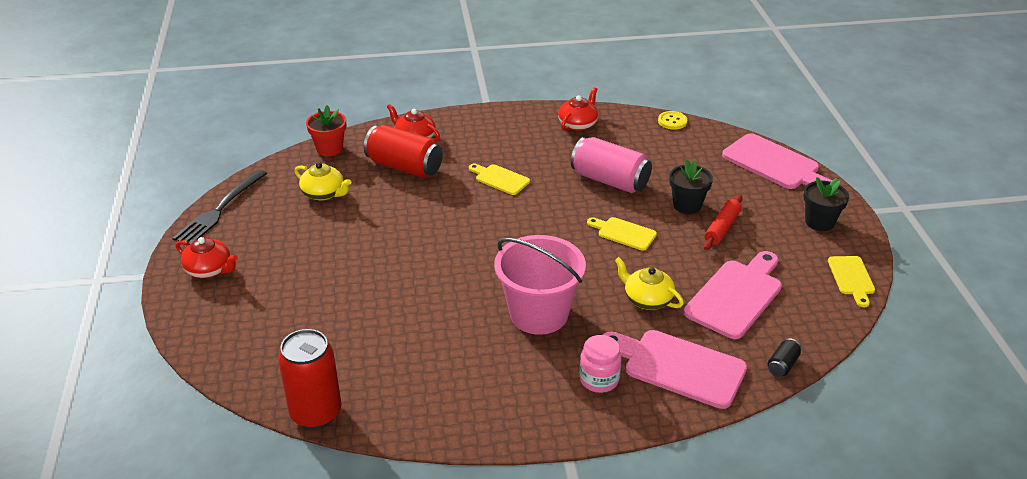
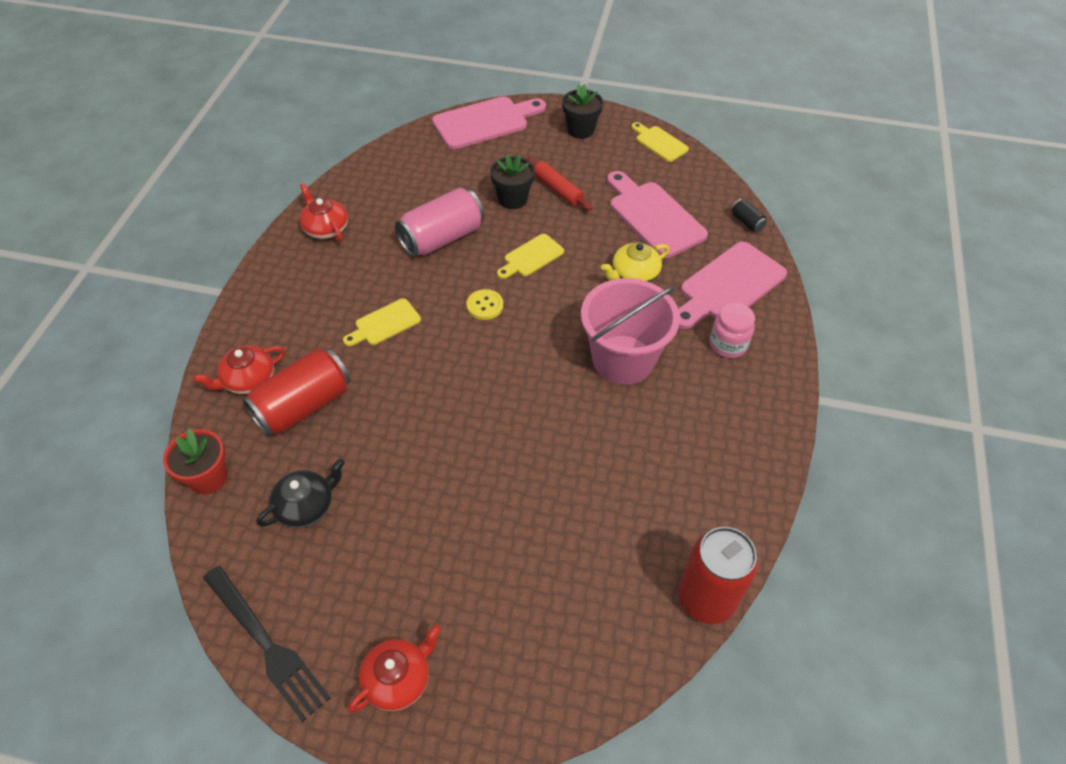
camera: 70 degrees left, 15 degrees up
yellow teapot [294,162,351,200] -> black teapot [256,459,345,528]
yellow button [658,111,687,130] -> yellow button moved to [467,289,503,320]
yellow cutting board [828,256,875,307] -> yellow cutting board turned 150 degrees counterclockwise [632,122,689,162]

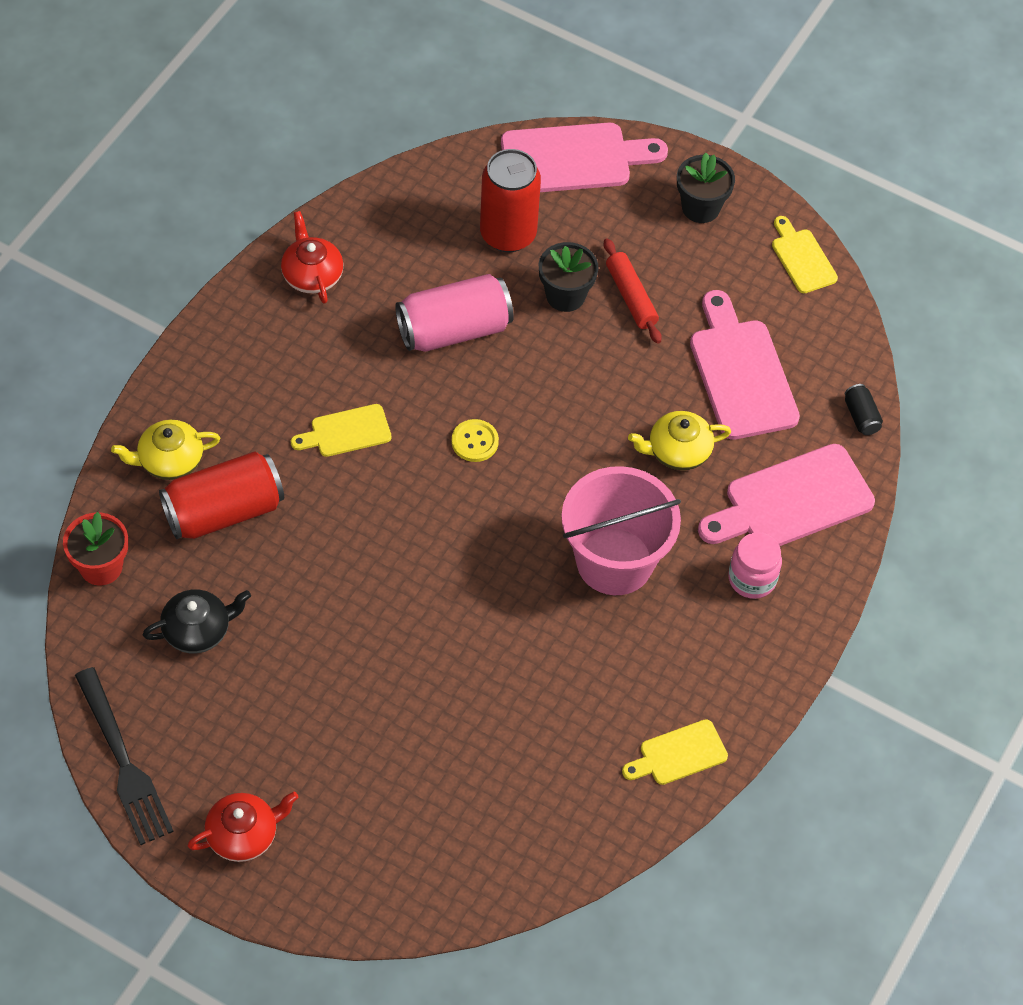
camera: 15 degrees right, 5 degrees up
red teapot [193,345,285,394] -> yellow teapot [111,420,221,480]
yellow cutting board [497,234,564,279] -> yellow cutting board moved to [622,719,728,785]
red can [678,527,758,624] -> red can moved to [480,149,541,252]

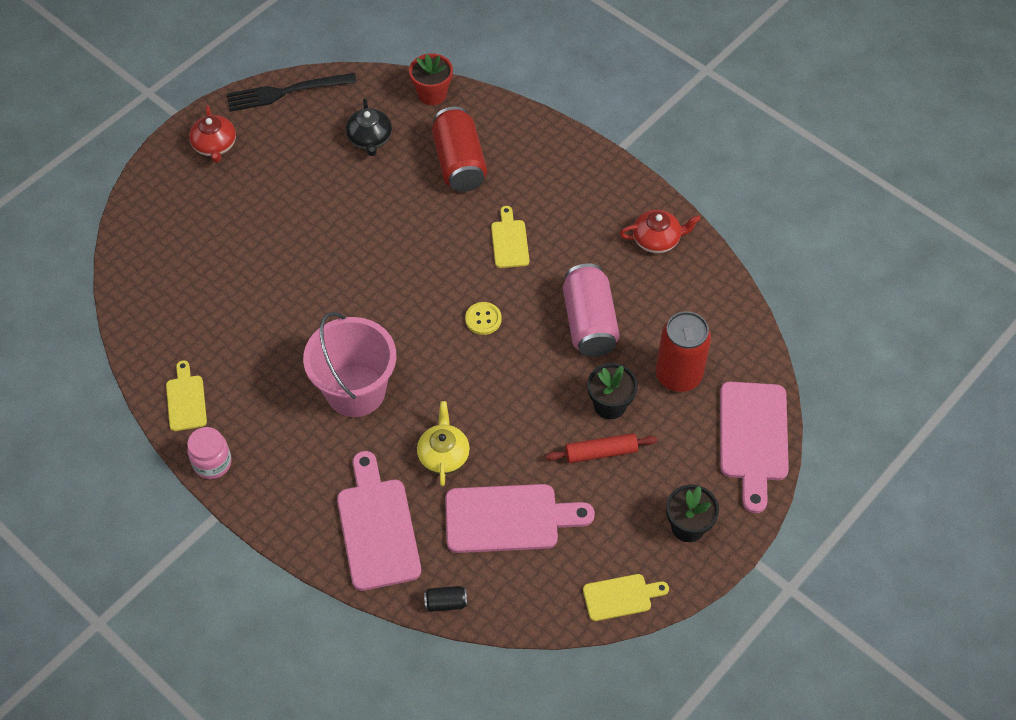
camera: 105 degrees right, 0 degrees up
yellow teapot [111,420,221,480] -> none
pink jar [729,532,782,599] -> pink jar moved to [187,427,232,479]

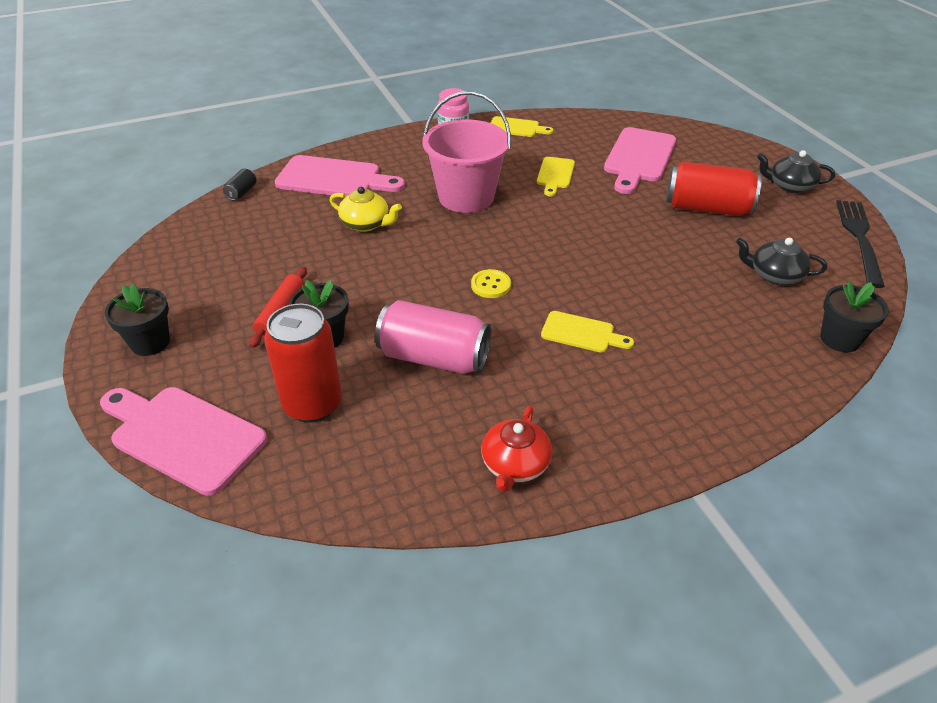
camera: 115 degrees right, 15 degrees down
red teapot [189,105,236,163] -> black teapot [757,150,835,193]
red flower pot [409,53,453,105] -> black flower pot [820,280,889,352]
red can [432,107,487,192] -> red can moved to [666,162,762,216]
pink cutting board [445,484,595,553] -> pink cutting board moved to [604,127,676,194]
yellow cutting board [583,574,669,621] -> yellow cutting board moved to [537,157,575,196]

